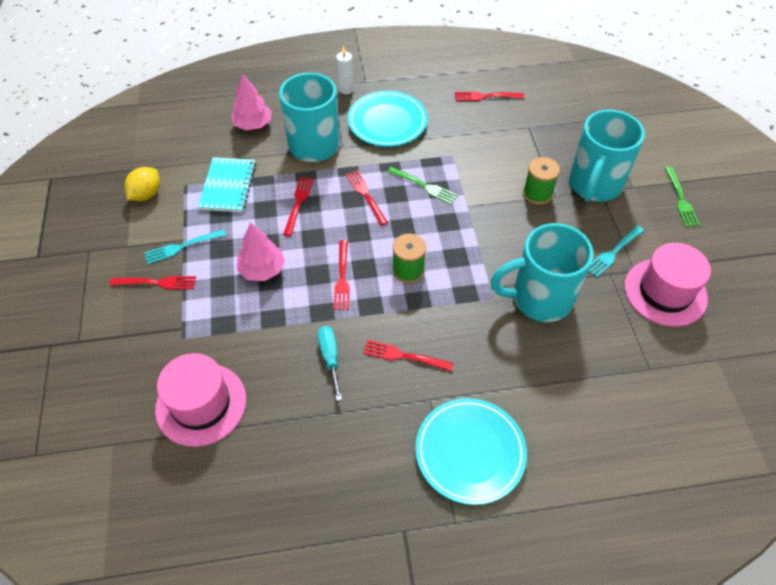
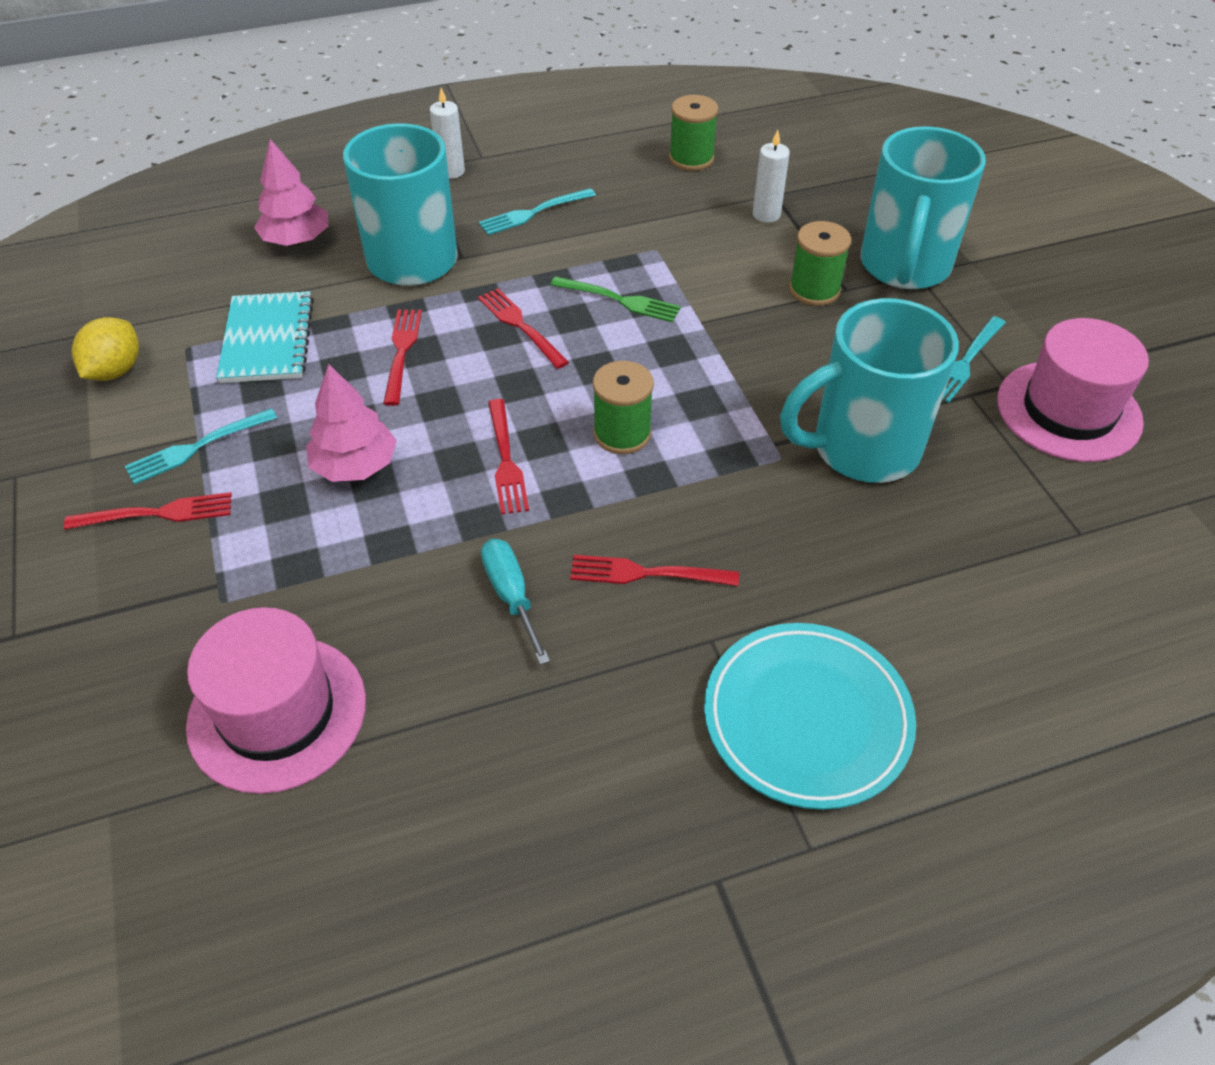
camera: 10 degrees left, 5 degrees down
turquoise plate [348,91,428,147] -> turquoise fork [479,188,596,235]
red fork [455,92,524,101] -> green spool [669,95,718,171]
green fork [665,167,699,227] -> none
none -> white candle [753,130,790,223]

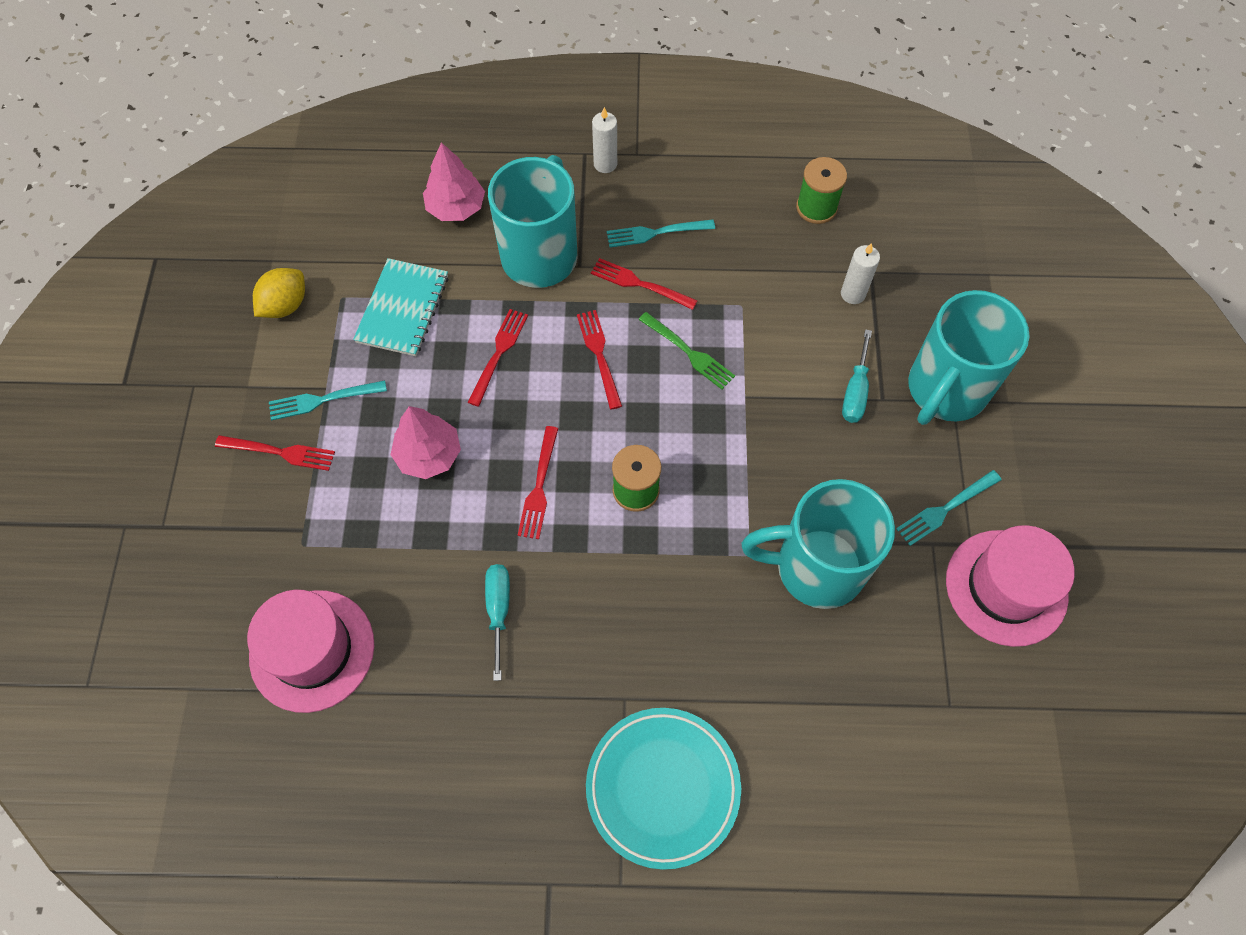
camera: 20 degrees right, 15 degrees up
red fork [570,555,739,586] -> red fork moved to [591,258,698,310]
green spool [789,221,851,306] -> turquoise screwdriver [842,329,872,423]

